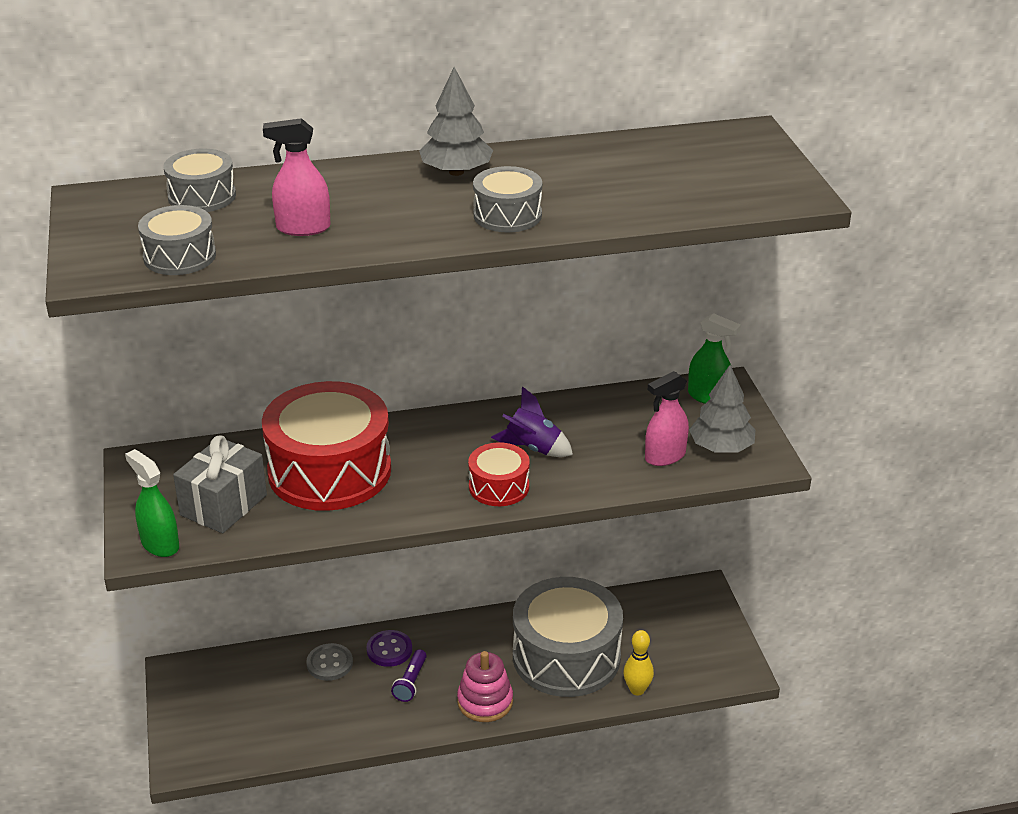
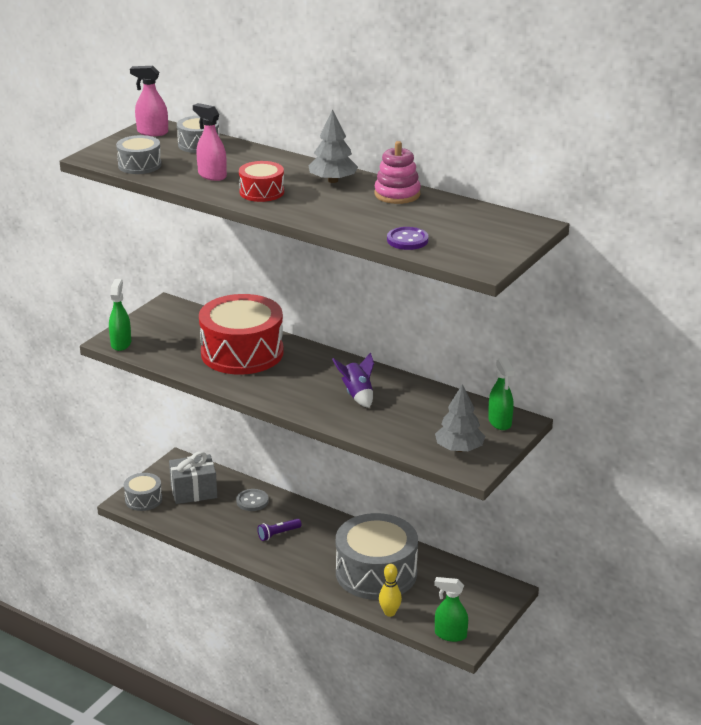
camera: 45 degrees right, 5 degrees down
grey gift [173,435,267,533] -> grey gift moved to [169,452,217,504]
purple button [366,630,412,667] -> purple button moved to [387,227,429,250]
pink stacking toy [457,651,513,722] -> pink stacking toy moved to [375,141,421,204]
red drum [468,442,530,506] -> red drum moved to [239,161,284,202]
grey drum [473,166,542,232] -> grey drum moved to [124,473,162,511]
pink spray bottle [645,371,689,466] -> pink spray bottle moved to [130,66,168,136]
none -> green spray bottle [434,577,468,642]

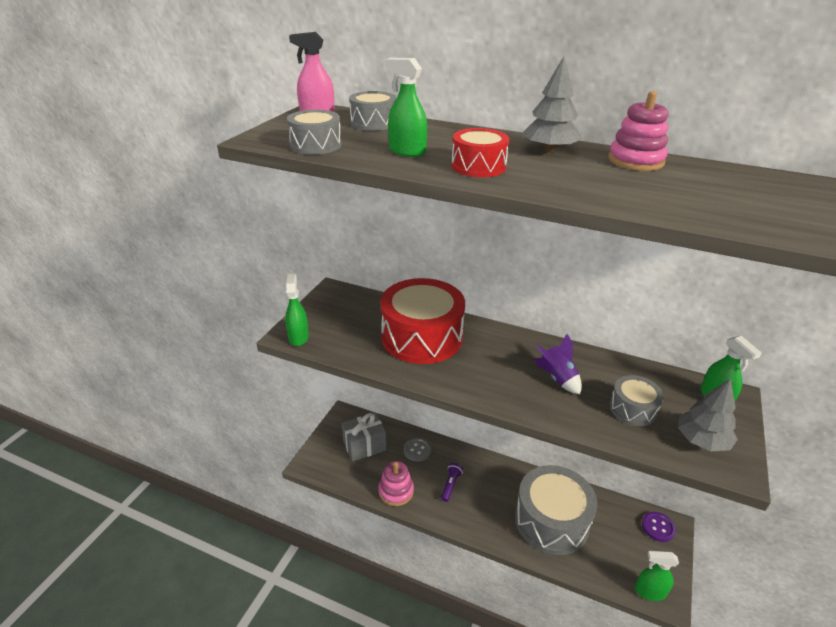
camera: 10 degrees left, 5 degrees up
grey drum [124,473,162,511] -> grey drum moved to [609,375,664,426]
pink spray bottle [193,103,227,181] -> green spray bottle [385,58,427,157]
purple flashlight [257,519,302,541] -> purple flashlight turned 150 degrees clockwise [441,463,463,502]
yellow bowling pin [379,564,402,617] -> none
purple button [387,227,429,250] -> purple button moved to [642,512,676,542]
none -> pink stacking toy [378,461,414,506]

